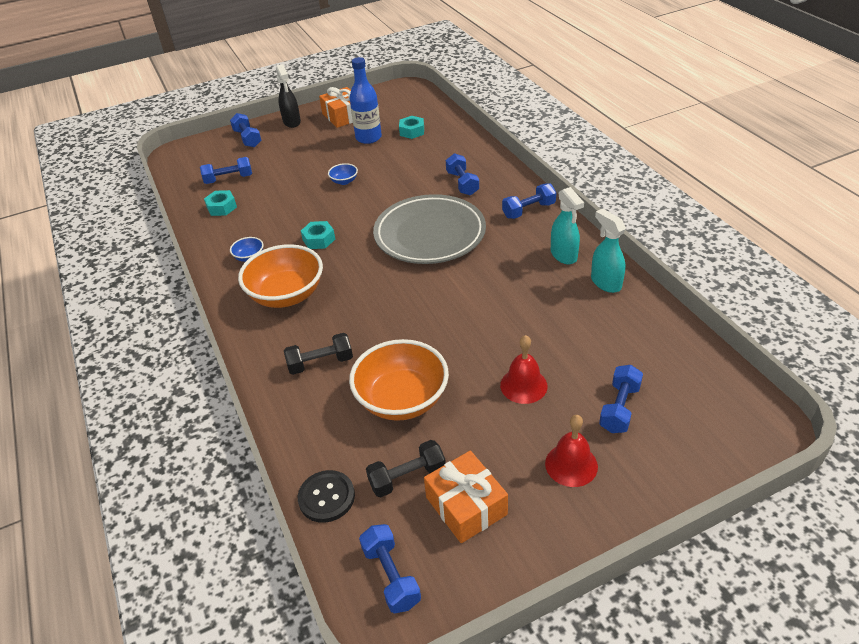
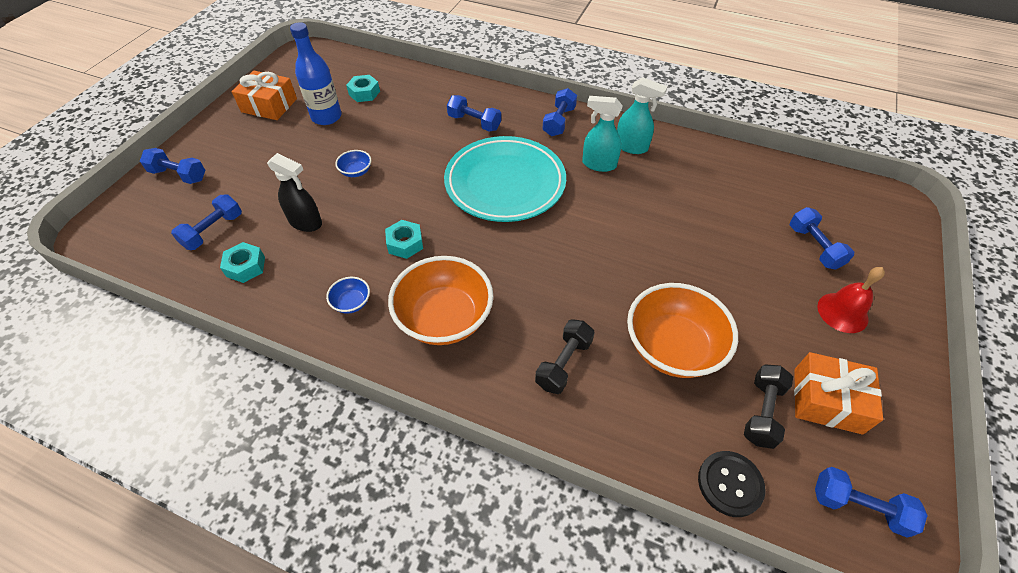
camera: 45 degrees left, 10 degrees up
black spray bottle [276,64,301,128] -> black spray bottle moved to [267,153,322,232]
grey plate [373,194,486,264] -> turquoise plate [444,136,566,222]
red bell [500,335,547,404] -> none
turquoise spray bottle [591,208,626,293] -> turquoise spray bottle moved to [582,96,623,172]

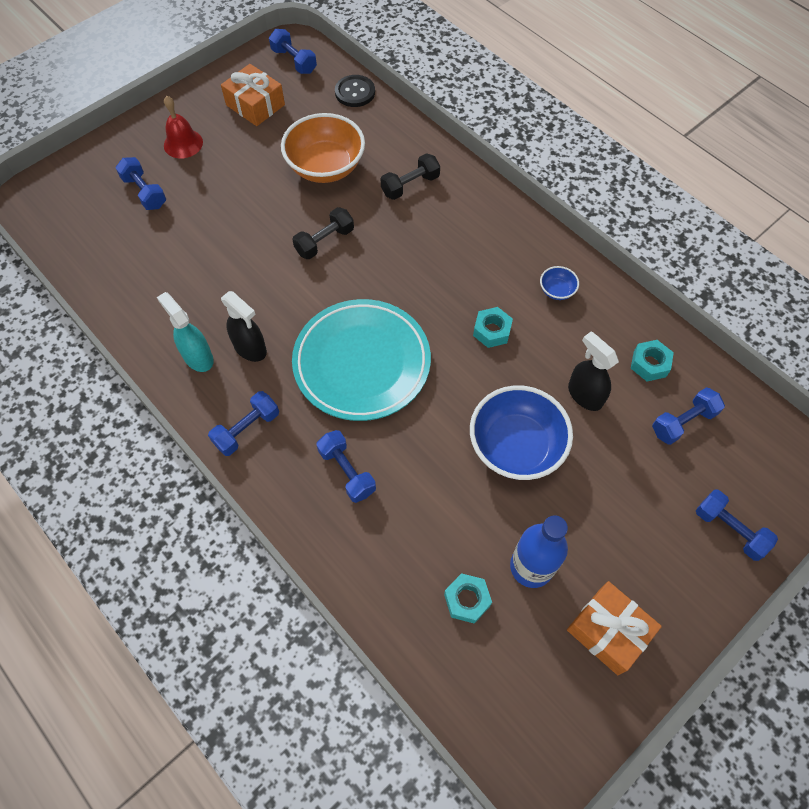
camera: 155 degrees left, 10 degrees up
blue bowl [335,150,372,177] -> blue bowl [470,385,573,480], size x2.31
orange bowl [388,256,493,345] -> none
turquoise spray bottle [582,96,623,172] -> black spray bottle [221,291,267,362]
black dumbbell [744,364,793,449] -> black dumbbell moved to [292,207,354,259]
blue dumbbell [790,207,854,270] -> blue dumbbell turned 45 degrees counterclockwise [116,157,166,210]

